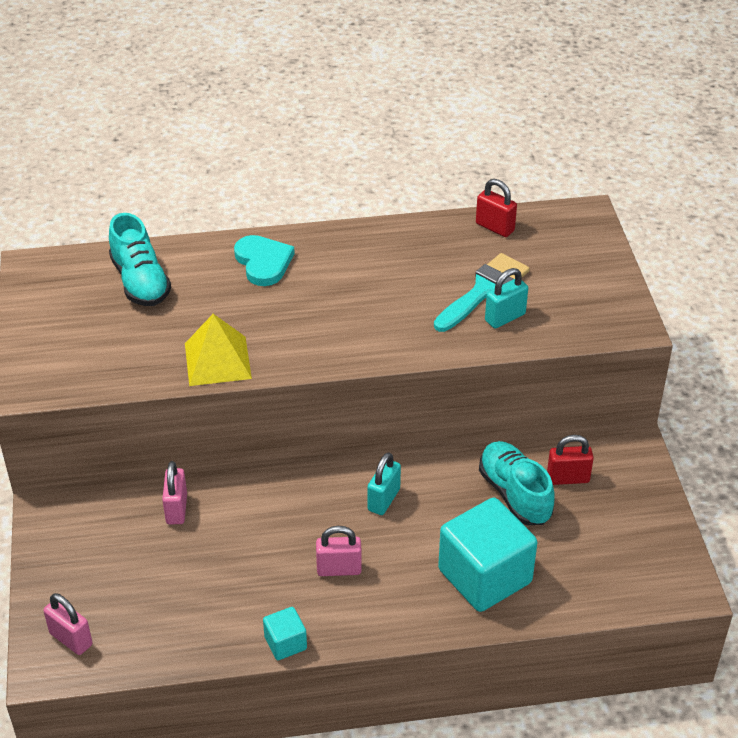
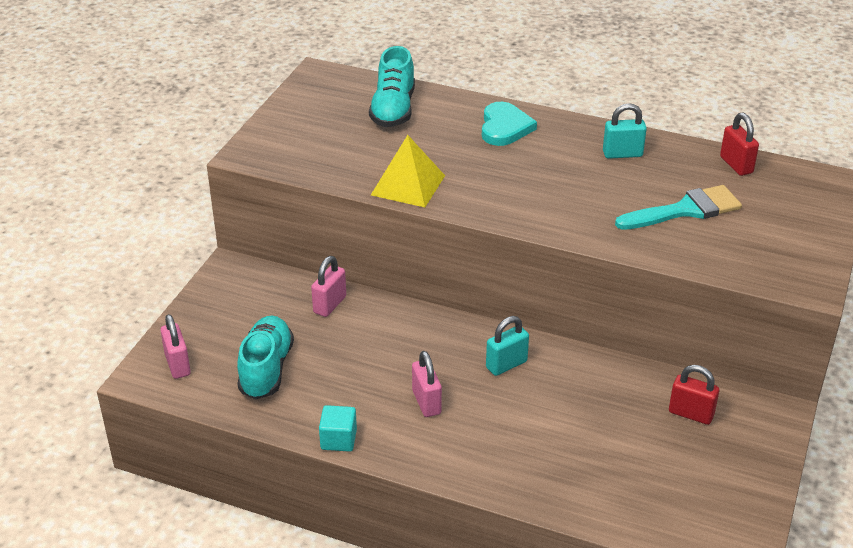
camera: 30 degrees right, 5 degrees down
pink padlock [316,526,362,576] -> pink padlock turned 45 degrees clockwise [412,351,442,417]
turquoise cube [438,498,537,612] -> none
turquoise shoe [479,441,555,525] -> turquoise shoe moved to [237,316,294,399]
turquoise padlock [485,268,528,328] -> turquoise padlock moved to [603,103,647,159]

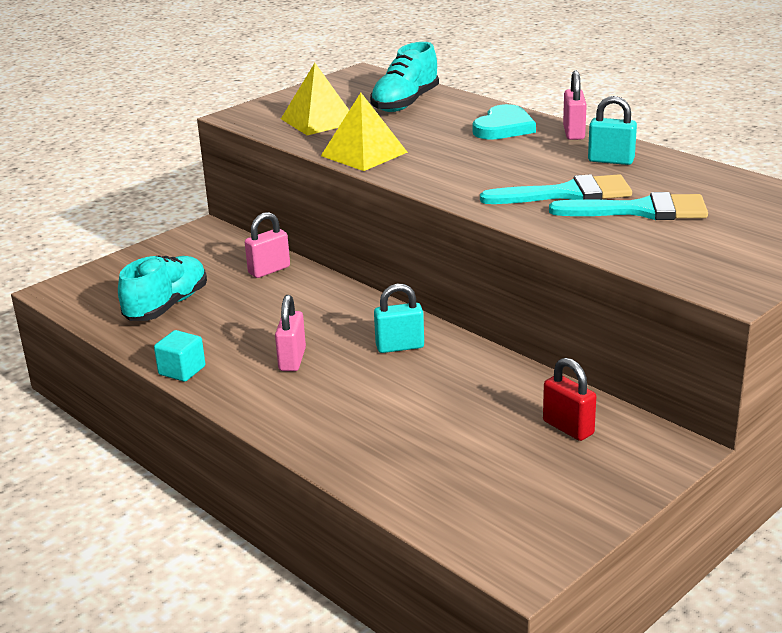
camera: 25 degrees right, 10 degrees down
pink padlock [160,314,191,379] -> pink padlock moved to [563,71,587,140]
red padlock [720,113,759,176] -> none
none -> yellow pyramid [281,63,349,135]
none -> turquoise brush [480,174,632,204]

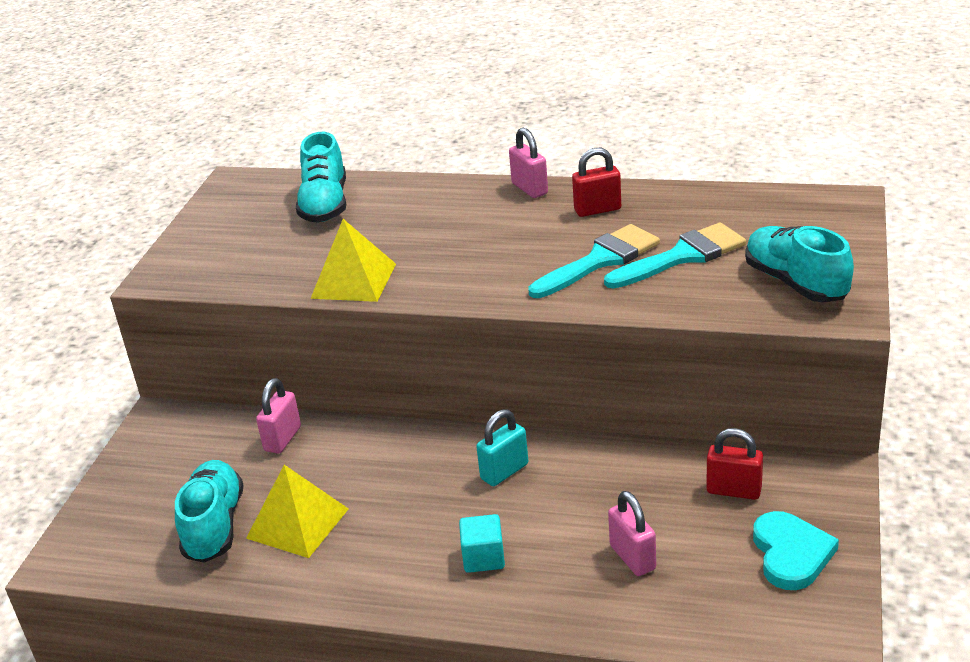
camera: 30 degrees left, 5 degrees up
turquoise cube [154,330,205,382] -> turquoise cube moved to [459,514,505,573]
pink padlock [275,295,306,371] -> pink padlock moved to [608,491,656,576]
yellow pyramid [281,63,349,135] -> yellow pyramid moved to [246,465,348,558]
turquoise heart [473,104,536,140] -> turquoise heart moved to [753,511,839,590]
turquoise padlock [588,96,637,165] -> red padlock [572,148,621,217]
none -> turquoise shoe [745,226,854,302]

